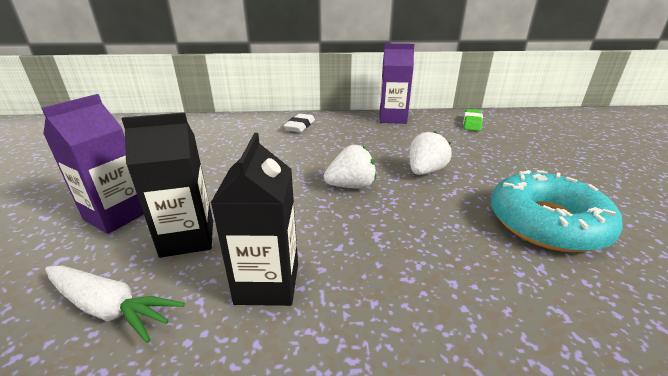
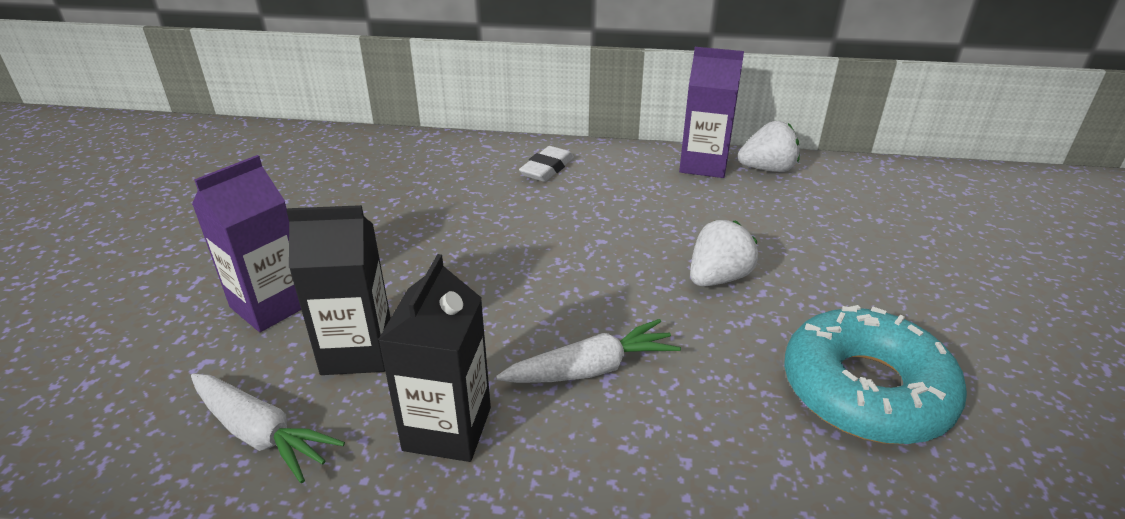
camera: 10 degrees right, 5 degrees up
white strawberry [324,145,376,188] -> white strawberry moved to [738,121,800,172]
green eraser [463,109,483,131] -> none
none -> white carrot [496,319,681,383]

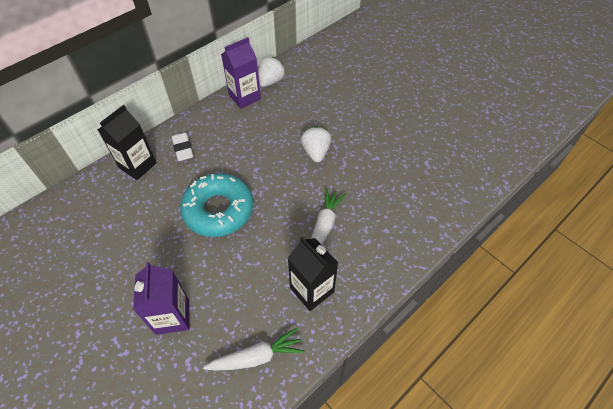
camera: 50 degrees left, 20 degrees up
black carton [286,205,391,375] -> black carton moved to [98,105,156,180]
turquoise donut [784,305,967,444] -> turquoise donut moved to [180,173,253,237]

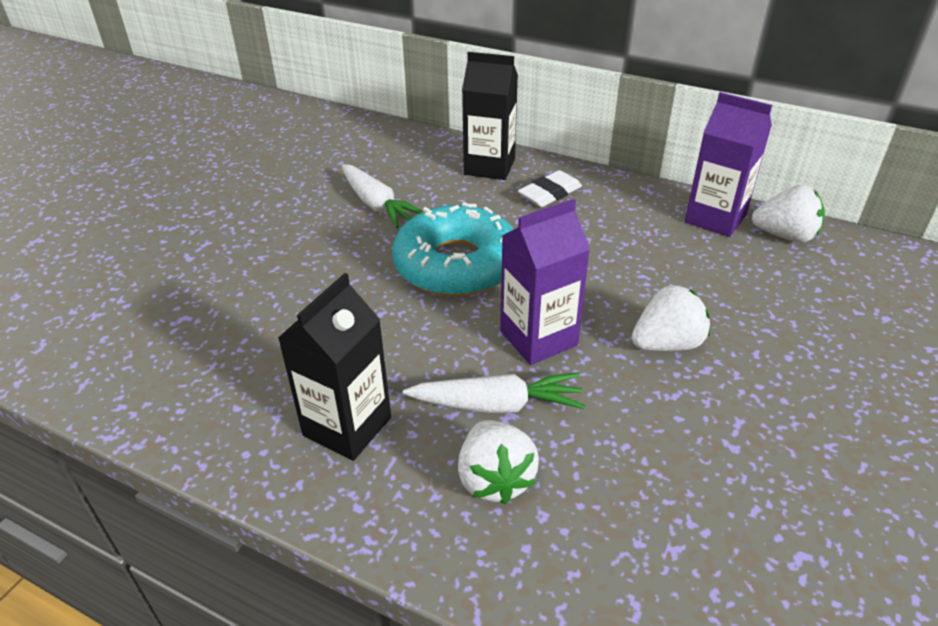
camera: 70 degrees right, 15 degrees down
purple carton [133,262,189,335] -> purple carton moved to [500,199,590,365]
white carrot [203,328,305,371] -> white carrot moved to [342,164,423,228]
none -> white strawberry [458,420,539,504]

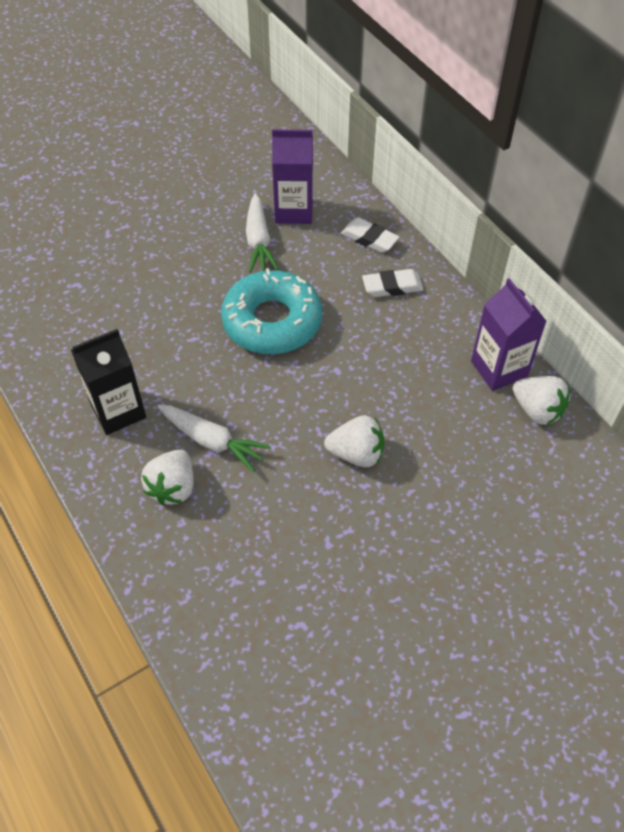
camera: 30 degrees right, 15 degrees up
black carton [462,52,518,180] -> white eraser [341,217,399,253]
purple carton [500,199,590,365] -> purple carton moved to [272,129,313,224]

